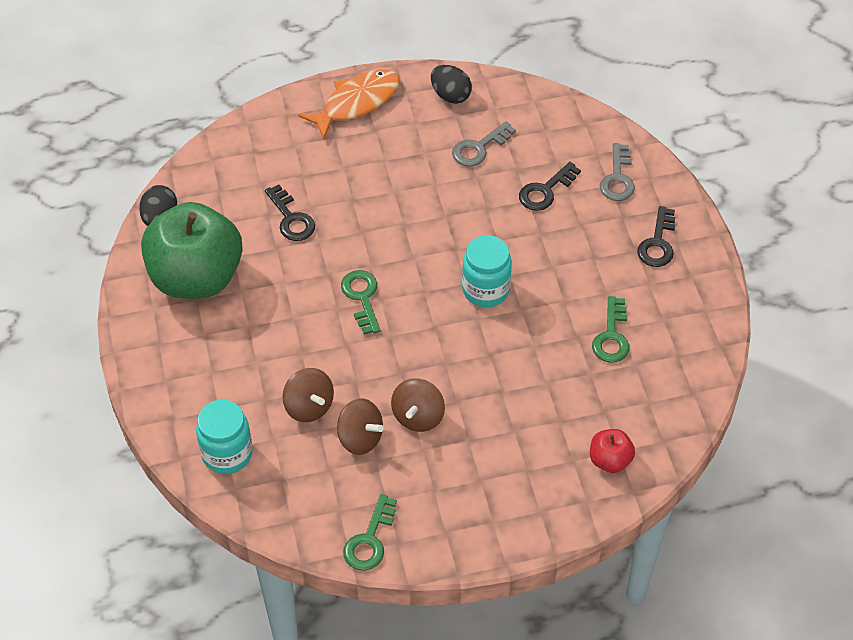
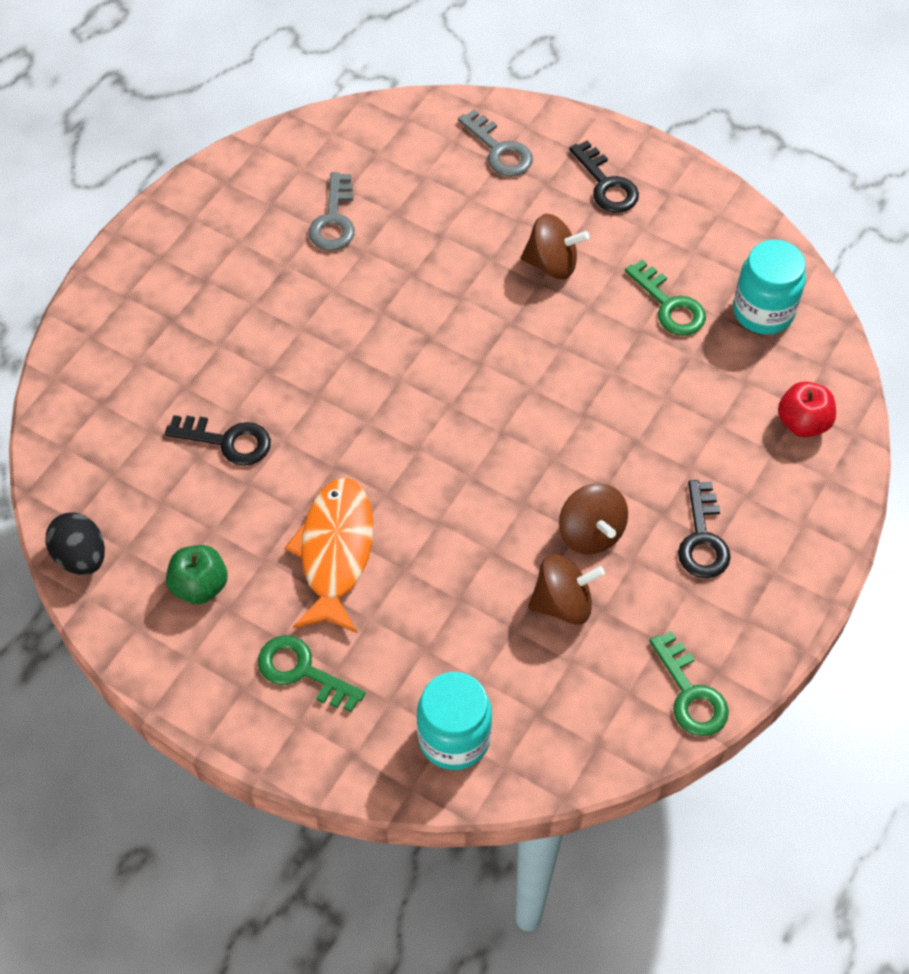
camera: 45 degrees left, 5 degrees up
green apple [141,202,243,299] -> green apple [166,545,228,604], size x0.42
brown spinning top [283,368,334,422] -> brown spinning top moved to [521,214,589,279]
orange fish [298,69,400,140] -> orange fish moved to [285,477,373,633]
green key [341,270,381,334] -> green key moved to [258,635,365,712]
black egg [431,65,472,104] -> none
turquoise jar [462,235,512,307] -> turquoise jar moved to [733,239,806,334]
black key [519,162,581,211] -> black key moved to [678,480,731,578]

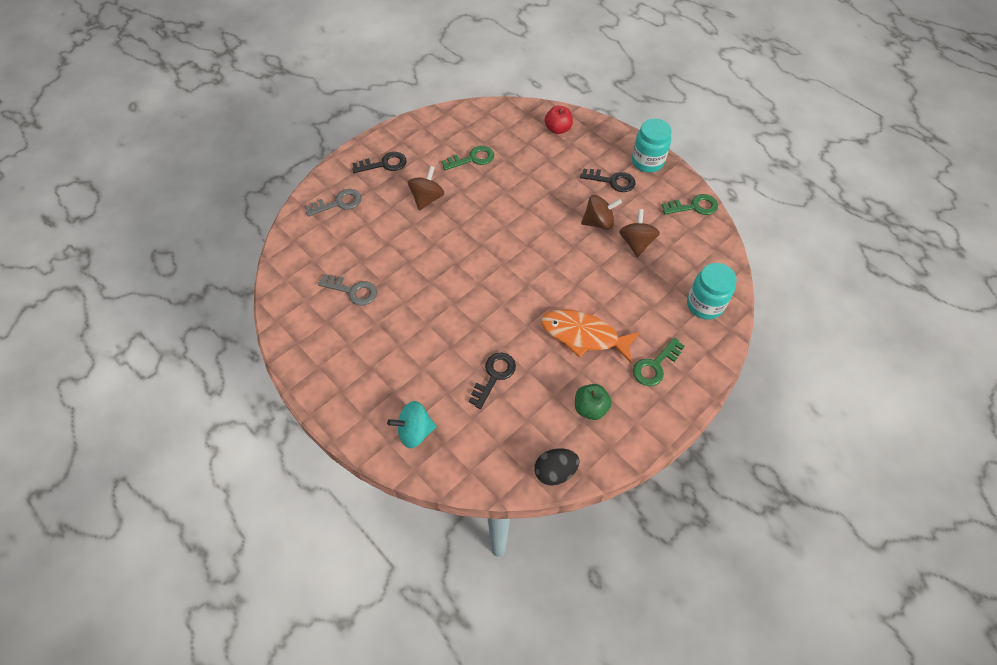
camera: 75 degrees left, 0 degrees up
turquoise jar [733,239,806,334] -> turquoise jar moved to [632,119,672,172]
none -> turquoise spinning top [387,401,437,448]

